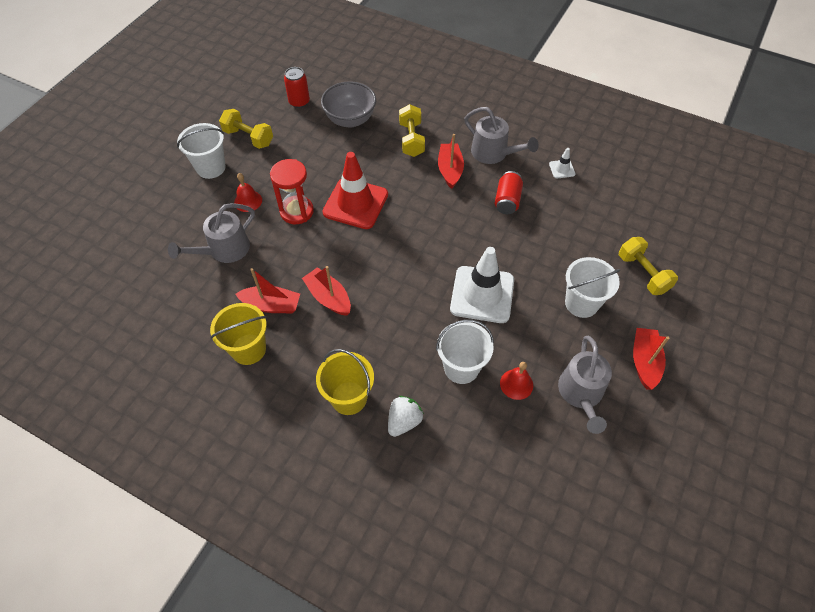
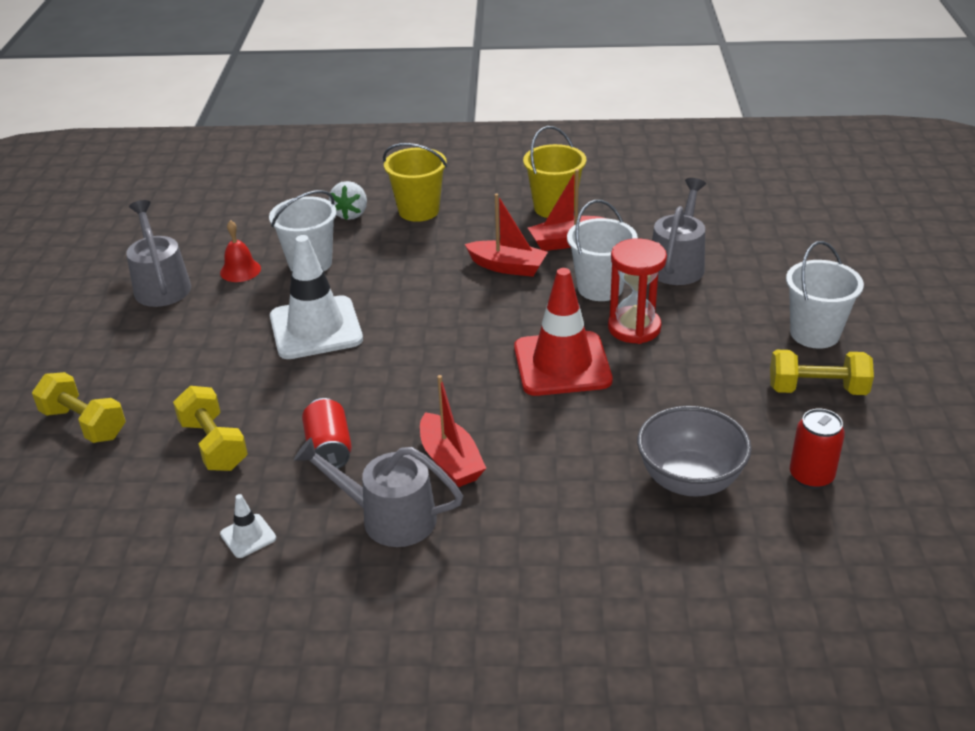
camera: 155 degrees right, 20 degrees down
red bell [234,173,262,212] -> none
yellow dumbbell [399,104,425,157] -> yellow dumbbell moved to [173,386,248,471]
white bucket [565,257,620,318] -> white bucket moved to [567,200,638,301]
red boat [633,328,669,390] -> none

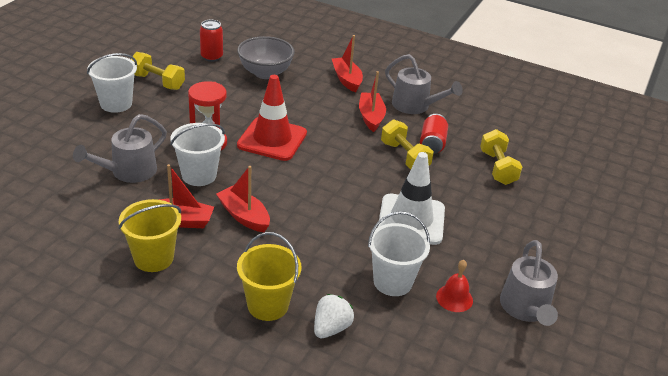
camera: 160 degrees left, 0 degrees up
yellow dumbbell [32,372,126,443] -> yellow dumbbell moved to [381,119,434,169]
white traffic cone [220,494,276,558] -> none
none -> red boat [332,35,363,92]

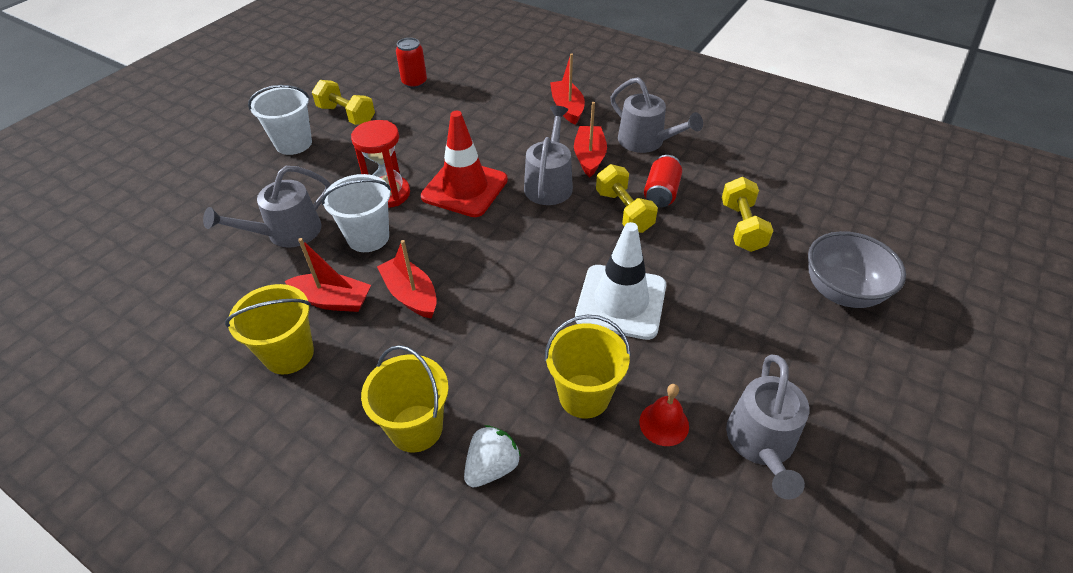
camera: 10 degrees right, 10 degrees up
grey bowl [237,36,295,79] -> grey bowl moved to [808,231,906,308]
white bucket [368,211,430,296] -> yellow bucket [544,315,631,419]
none -> grey watering can [524,106,573,205]

